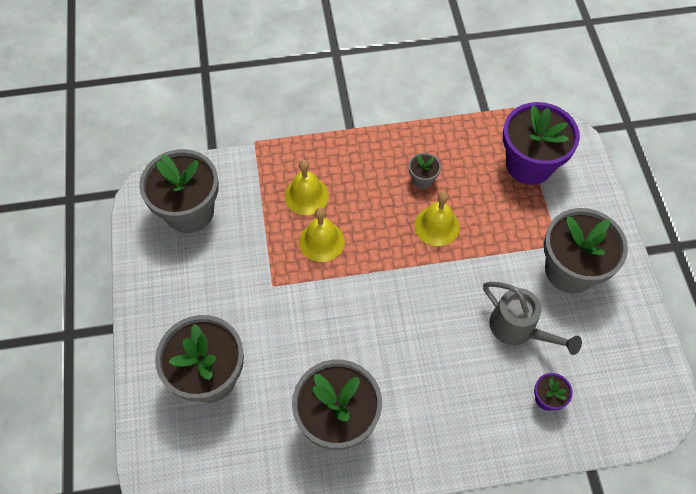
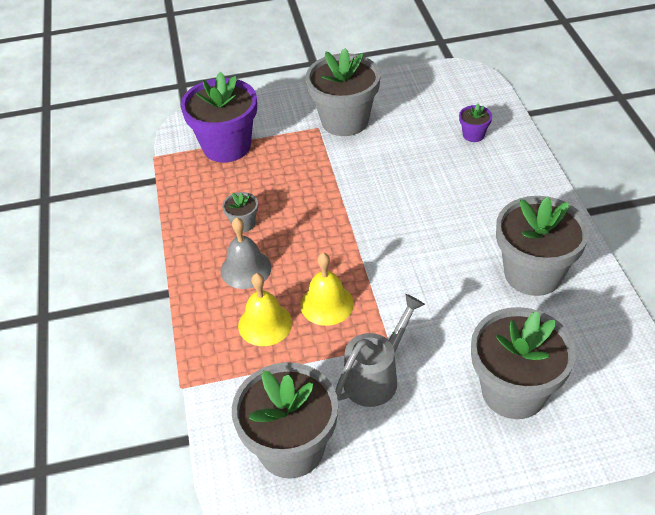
camera: 90 degrees left, 15 degrees down
yellow bell [414,191,460,246] -> none
grey watering can [483,282,582,355] -> grey watering can moved to [335,294,425,407]
none -> grey bell [220,217,272,289]

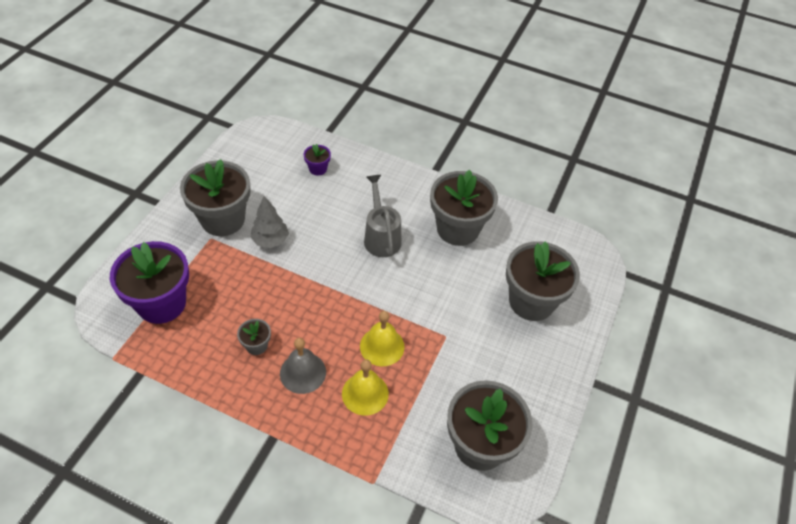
camera: 60 degrees left, 5 degrees up
grey watering can [335,294,425,407] -> grey watering can moved to [364,175,401,257]
none -> grey tree [250,196,289,248]

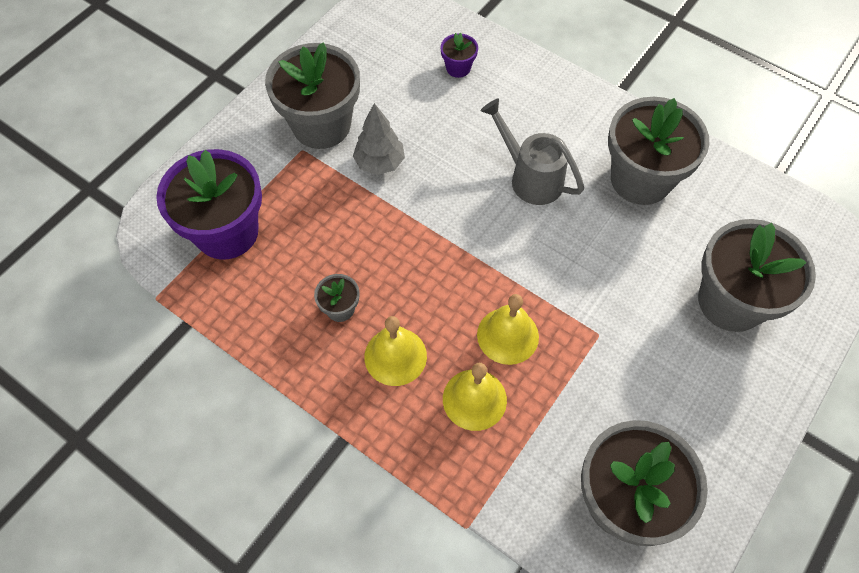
camera: 15 degrees right, 10 degrees up
grey bell [280,338,326,394] -> yellow bell [364,316,427,386]
grey watering can [364,175,401,257] -> grey watering can turned 45 degrees counterclockwise [480,98,584,205]

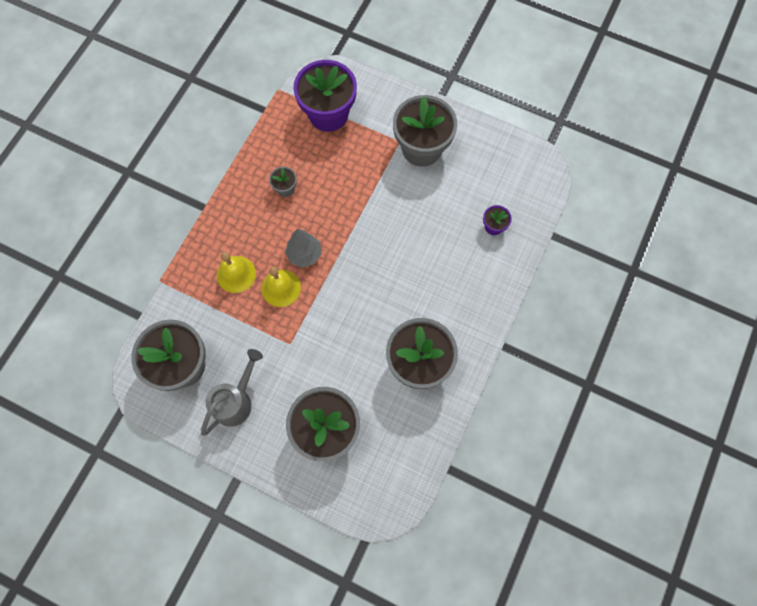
camera: 80 degrees right, 10 degrees up
grey tree [353,103,405,175] -> grey tree moved to [285,229,322,268]
yellow bell [364,316,427,386] -> none
grey watering can [480,98,584,205] -> grey watering can moved to [201,349,263,436]

